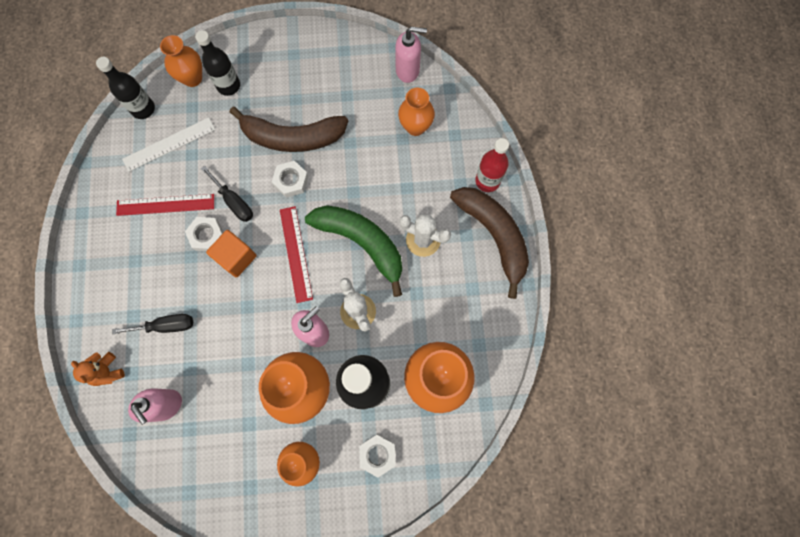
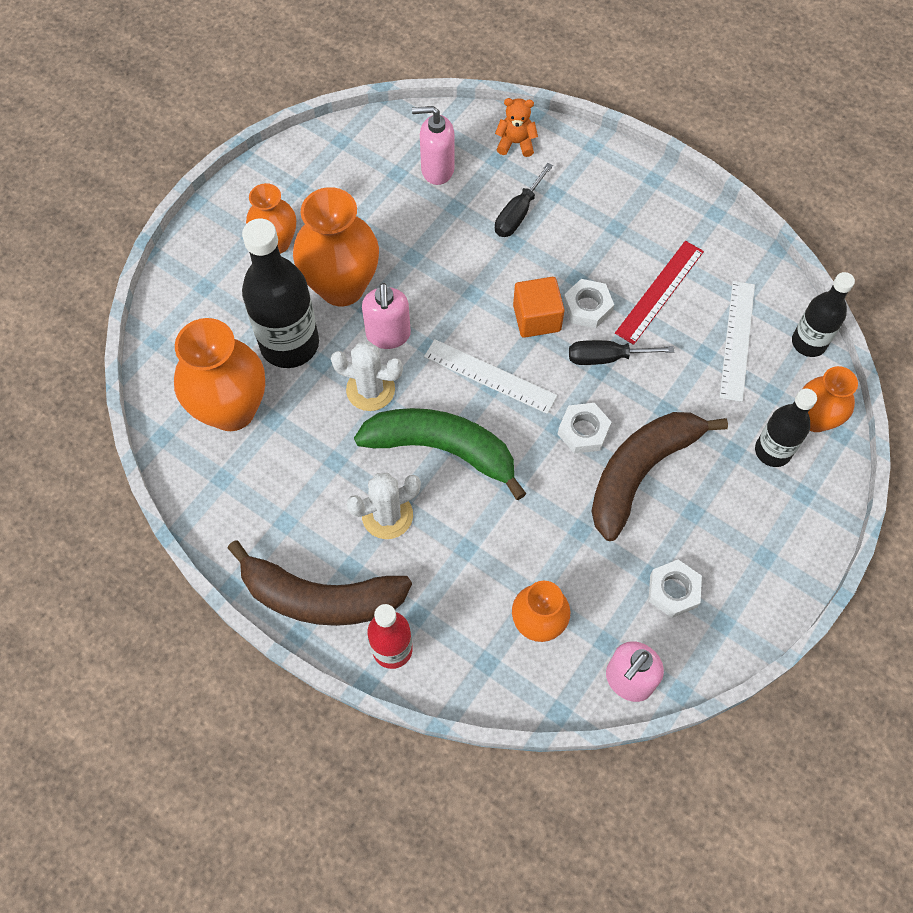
camera: 130 degrees right, 10 degrees down
red ruler [280,206,313,303] -> white ruler [424,339,558,414]
green banana [305,205,402,297] -> green banana turned 150 degrees counterclockwise [354,408,526,500]
white nut [359,434,396,478] -> white nut moved to [648,560,702,618]

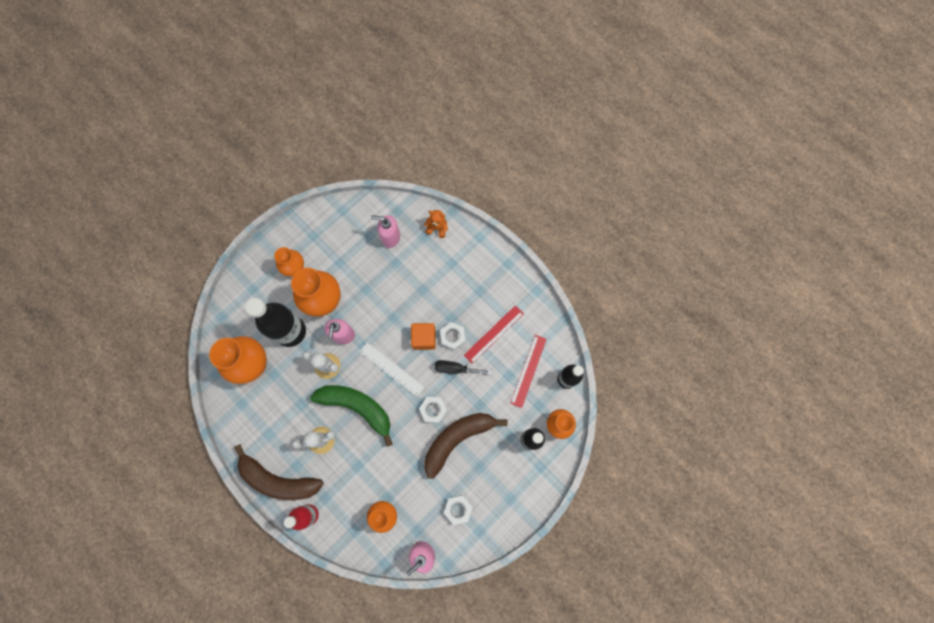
camera: 10 degrees right, 10 degrees up
black screwdriver [495,163,553,237] -> none
white ruler [720,281,755,402] -> red ruler [510,335,547,408]

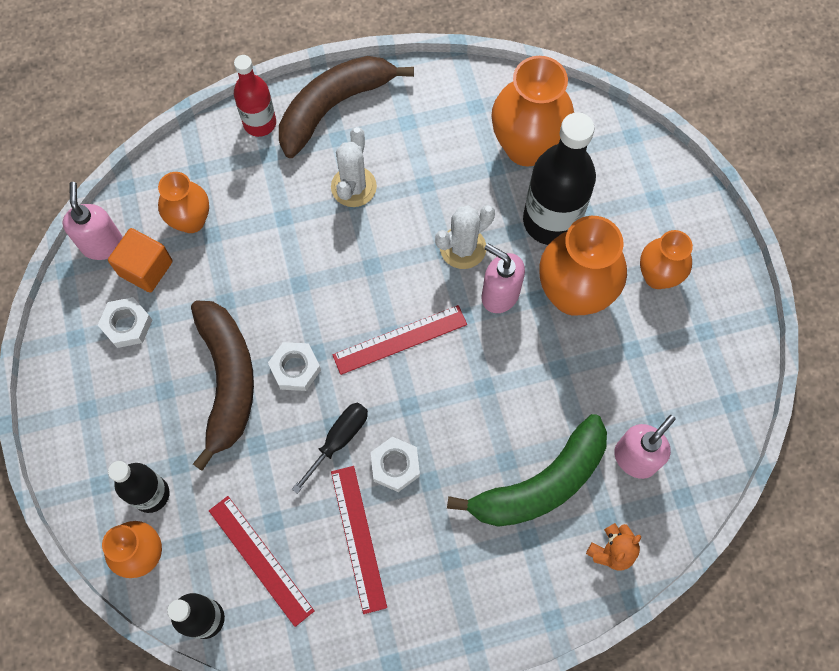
camera: 120 degrees right, 5 degrees down
green banana [310,385,393,447] -> green banana moved to [447,414,607,527]
white ruler [359,342,424,397] -> red ruler [332,305,467,375]
orange cube [411,323,436,350] -> orange cube moved to [108,228,172,292]

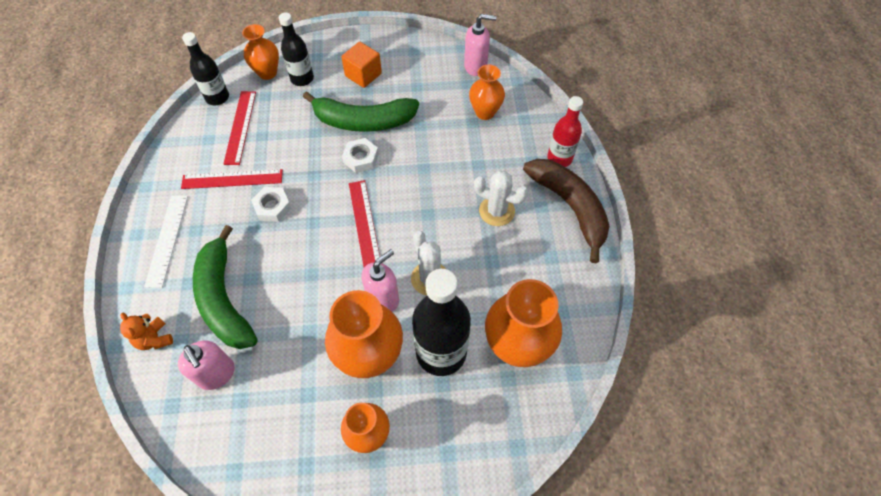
camera: 100 degrees right, 10 degrees down
white nut [98,297,152,348] -> none
orange cube [108,228,172,292] -> orange cube moved to [341,42,382,88]
brown banana [191,300,254,471] -> green banana [303,91,419,132]
red ruler [209,496,314,627] -> red ruler turned 60 degrees counterclockwise [223,91,256,165]
black screwdriver [292,402,368,494] -> none
none -> white ruler [144,196,188,288]

